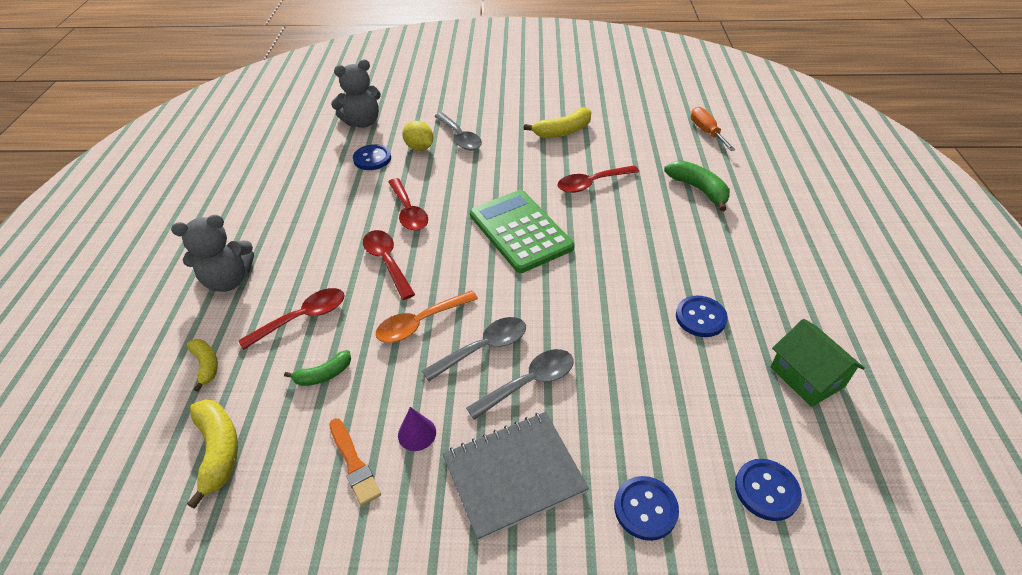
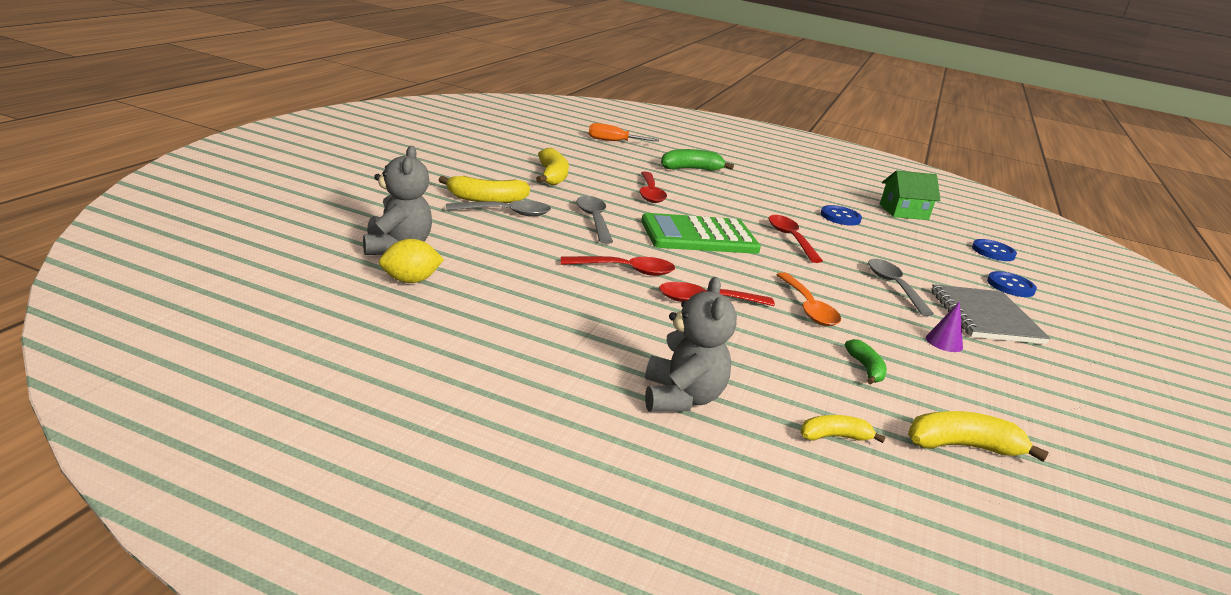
camera: 75 degrees left, 20 degrees down
red spoon [238,288,345,350] -> red spoon moved to [769,215,823,263]
orange brush [329,418,381,506] -> none
blue button [353,144,391,170] -> none
yellow lemon [402,121,433,151] -> yellow lemon moved to [379,239,444,283]
grey spoon [422,317,526,382] -> grey spoon moved to [576,196,613,244]
none -> yellow banana [439,176,530,203]

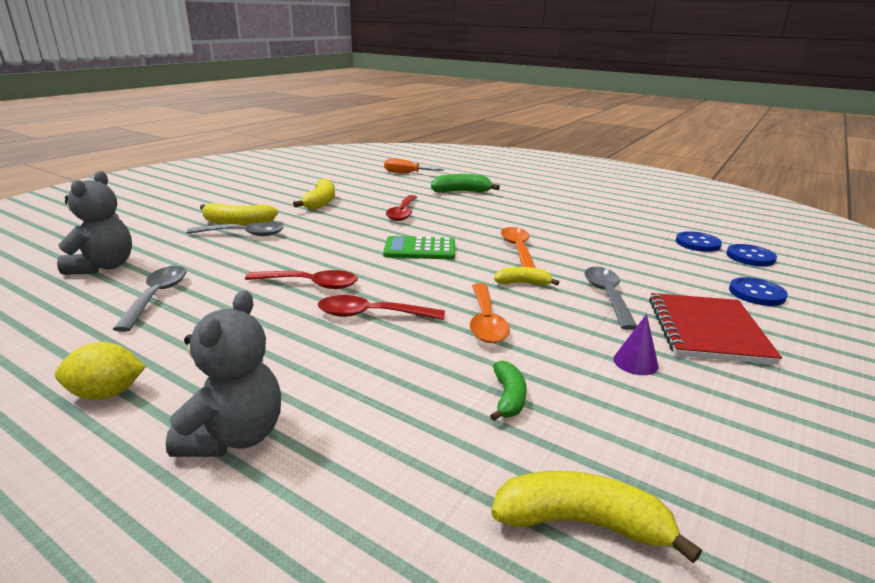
camera: 15 degrees right, 0 degrees up
yellow lemon [379,239,444,283] -> yellow lemon moved to [55,342,146,400]
grey spoon [576,196,613,244] -> grey spoon moved to [113,266,186,332]
green calculator [641,213,761,254] -> green calculator [383,236,455,259], size x0.66
red spoon [769,215,823,263] -> orange spoon [501,227,536,268]
yellow banana [800,415,885,443] -> yellow banana moved to [494,267,559,286]
blue button [821,205,862,226] -> blue button moved to [676,231,722,252]
green house [880,170,940,220] -> none
grey notebook [931,284,1050,344] -> red notebook [649,293,782,365]

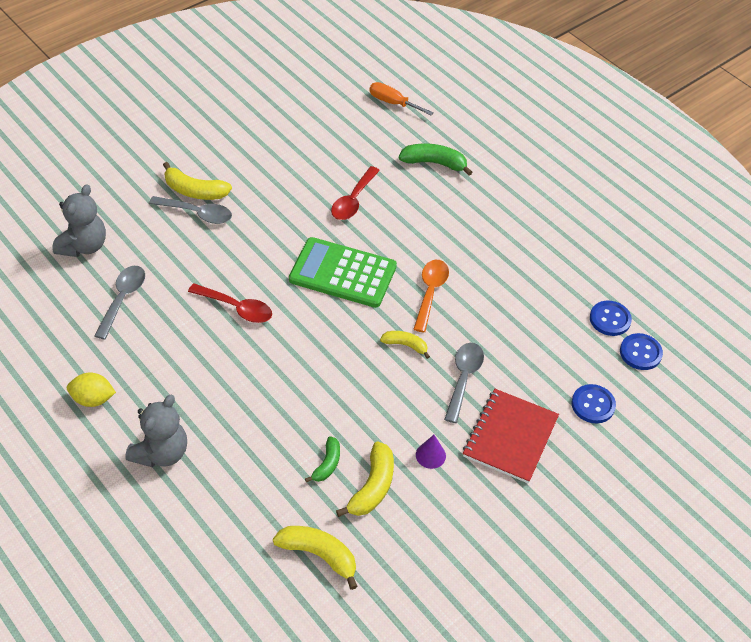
camera: 15 degrees right, 25 degrees up
yellow banana [293,178,335,210] -> yellow banana moved to [336,442,394,517]
red spoon [318,295,445,320] -> none
green calculator [383,236,455,259] -> green calculator [289,237,397,308], size x1.51
orange spoon [470,283,510,343] -> none

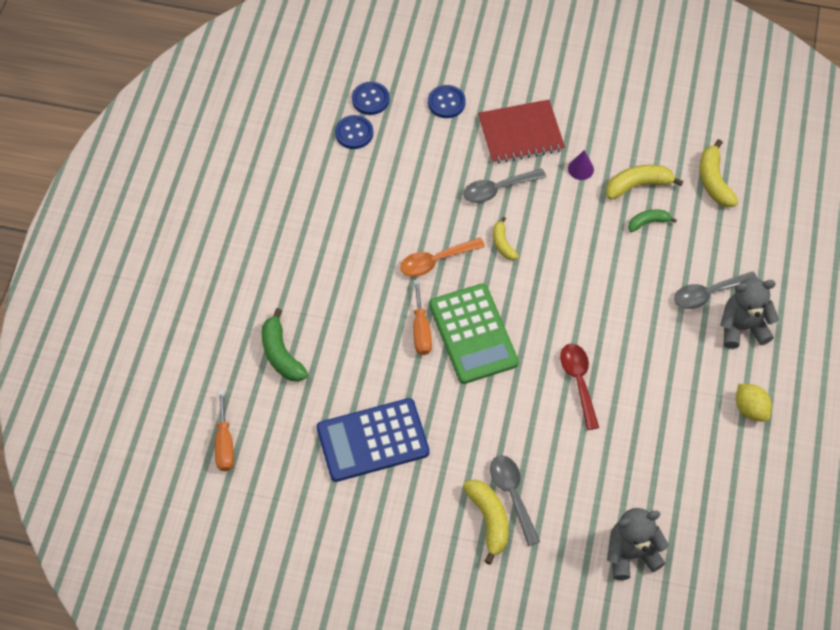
camera: 125 degrees left, 10 degrees up
grey spoon [94,266,145,340] -> grey spoon moved to [674,272,758,309]
red spoon [331,166,380,220] -> none
none -> blue calculator [317,398,430,482]
none -> orange screwdriver [413,280,432,355]

